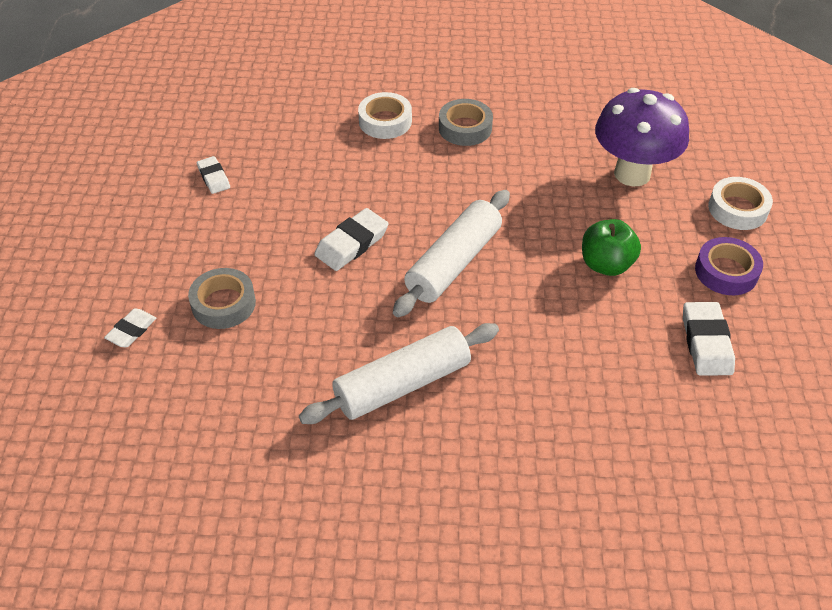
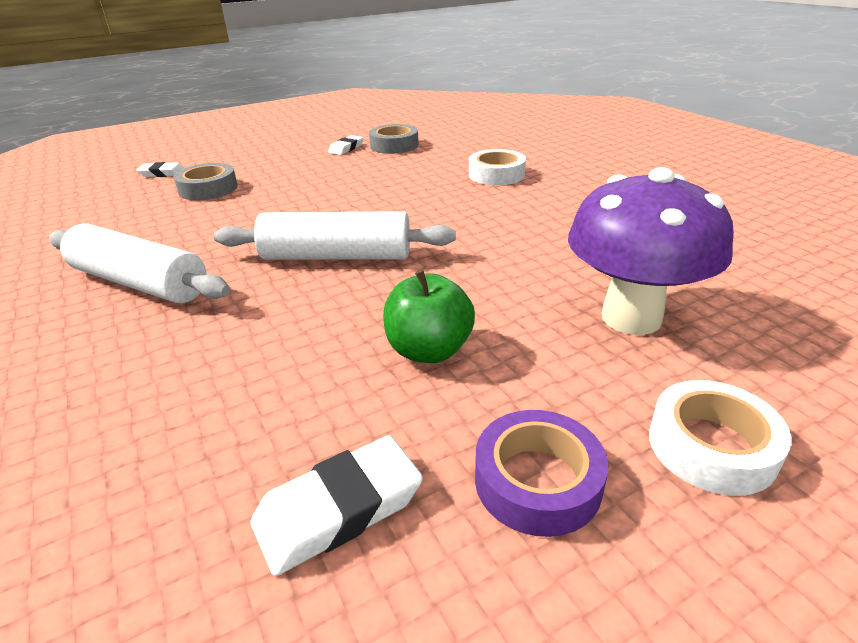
camera: 60 degrees right, 15 degrees down
white eraser [314,208,388,271] -> none
grey tape [439,99,493,146] -> grey tape moved to [369,124,419,154]

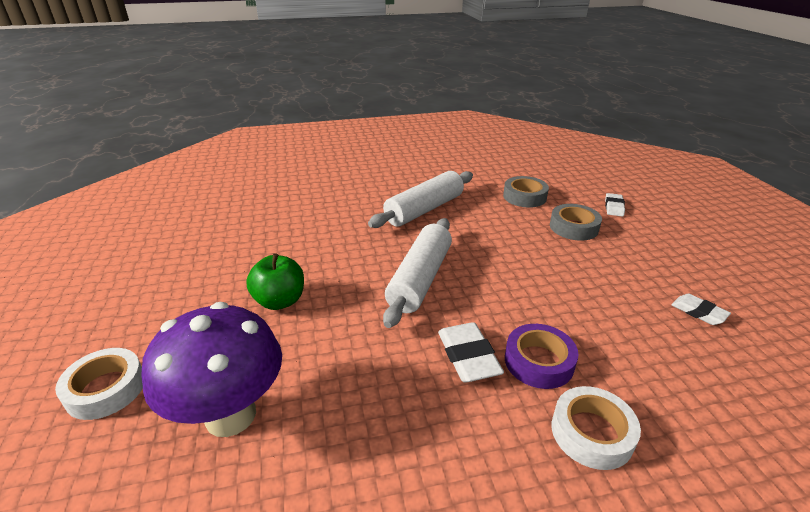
camera: 105 degrees right, 0 degrees up
white eraser [251,435,423,576] -> white eraser moved to [438,322,504,382]
grey tape [369,124,419,154] -> grey tape moved to [503,176,549,208]
purple tape [475,410,608,537] -> purple tape moved to [505,324,579,389]

